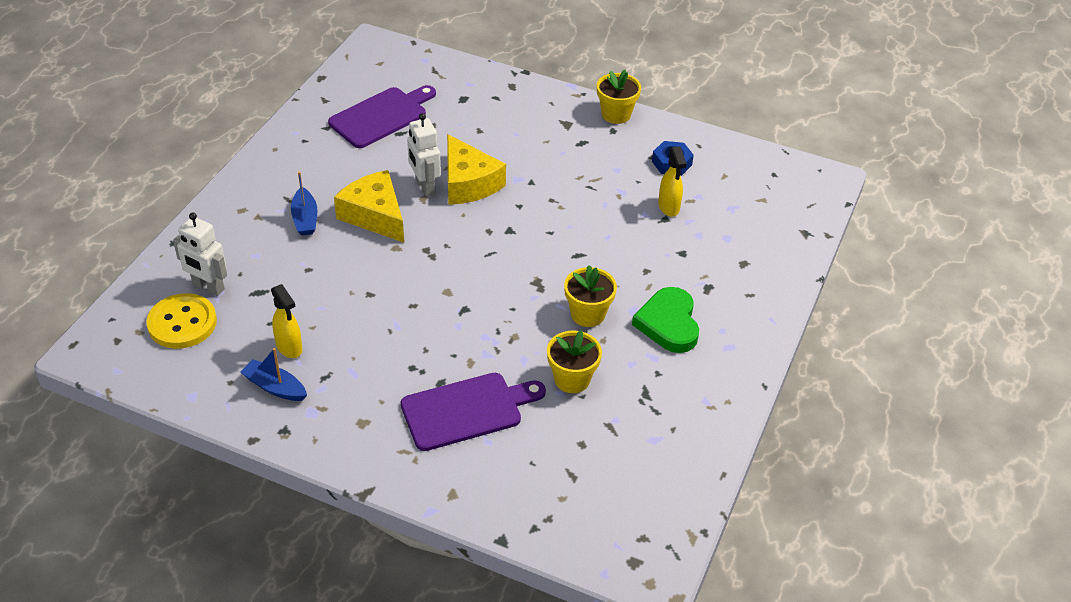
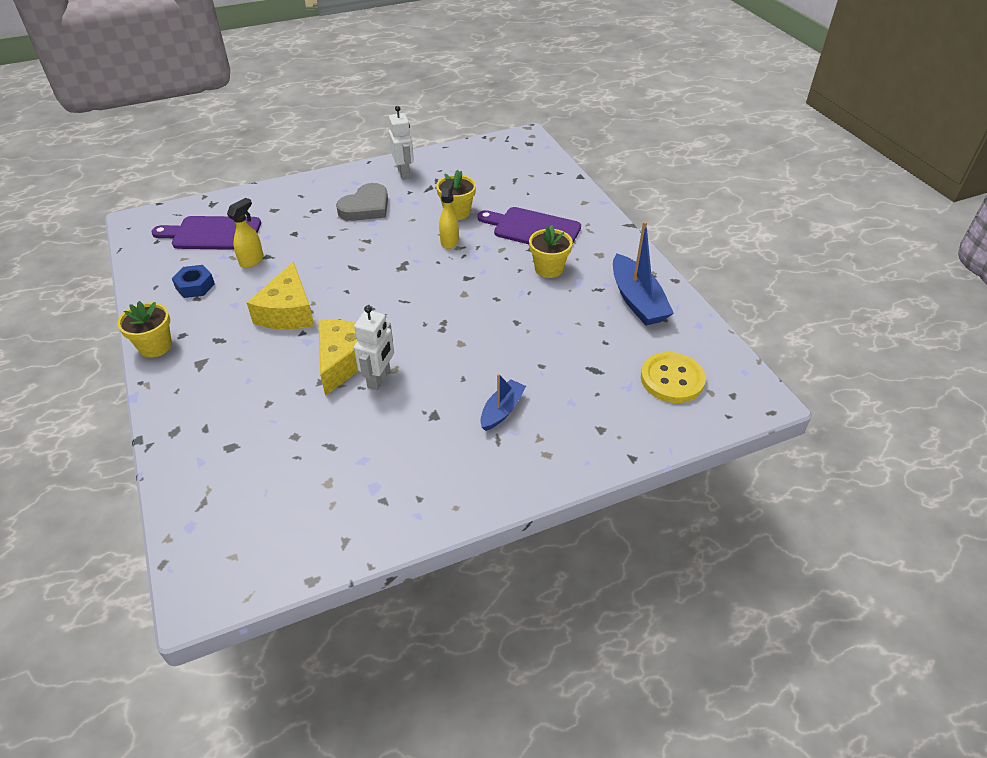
camera: 135 degrees left, 0 degrees up
white robot [173,212,227,296] -> white robot moved to [389,106,414,180]
blue boat [241,348,307,401] -> blue boat [613,221,674,326], size x1.70
yellow spray bottle [271,284,302,358] -> yellow spray bottle moved to [439,179,459,249]
purple cutting board [328,85,436,148] -> purple cutting board moved to [152,216,261,250]
yellow cheese [334,170,404,243] -> yellow cheese moved to [247,262,314,329]
yellow flower pot [564,265,617,327] -> yellow flower pot moved to [529,225,573,278]
green heart [632,287,699,353] -> grey heart [336,183,388,221]

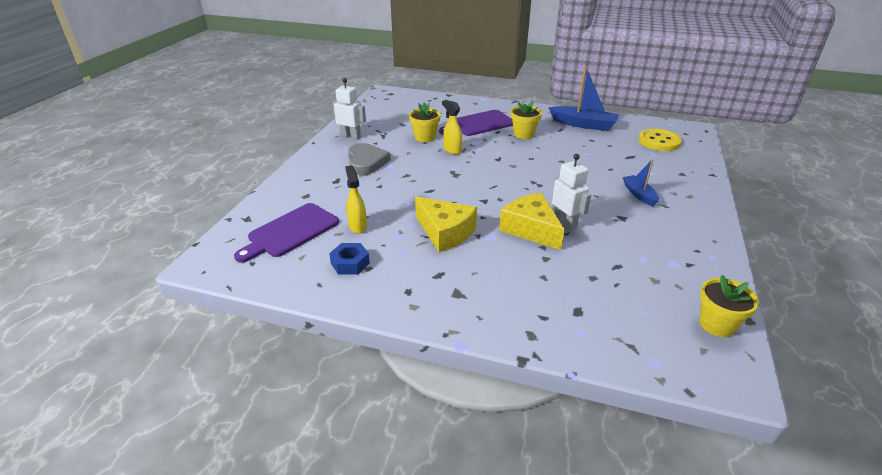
camera: 50 degrees left, 10 degrees down
yellow flower pot [117,301,172,357] -> yellow flower pot moved to [699,275,759,337]

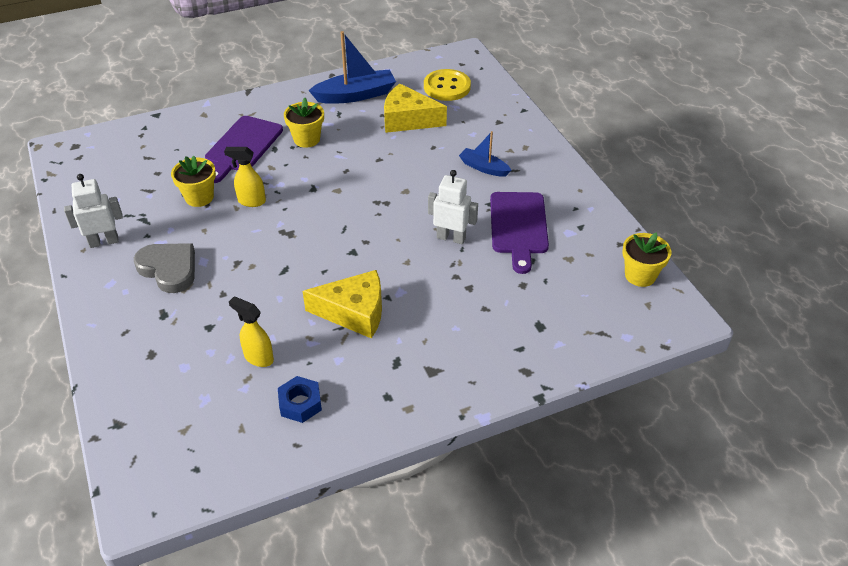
camera: 40 degrees left, 10 degrees up
purple cutting board [234,203,339,263] -> purple cutting board moved to [490,192,549,274]
yellow cheese [499,193,565,250] -> yellow cheese moved to [384,83,447,133]

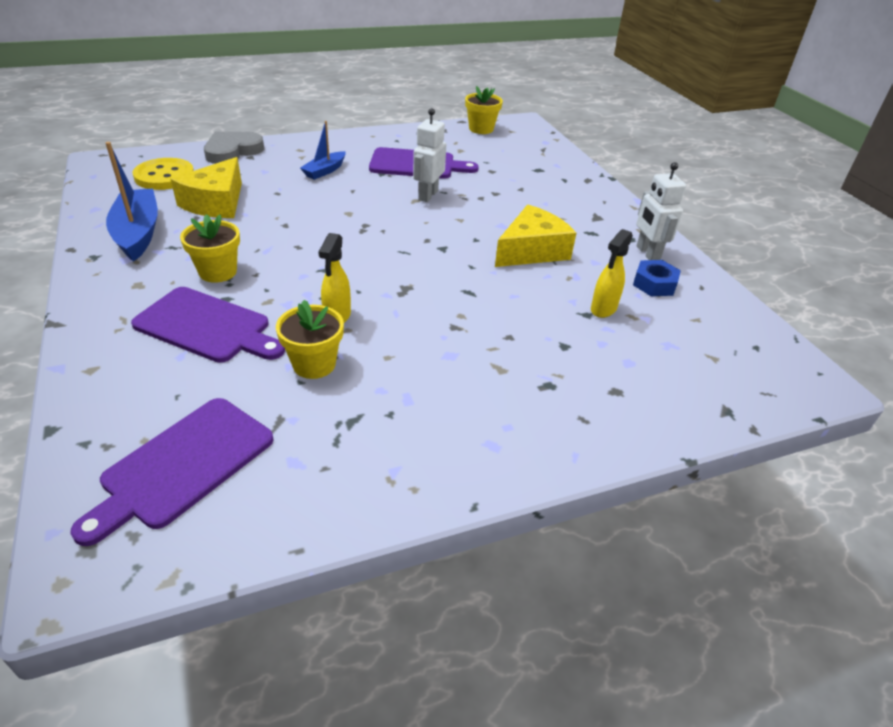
camera: 90 degrees left, 5 degrees down
white robot [64,174,123,248] -> white robot moved to [636,162,686,260]
grey heart [134,243,195,293] -> grey heart moved to [204,131,264,164]
yellow cheese [303,270,382,339] -> yellow cheese turned 45 degrees clockwise [495,205,576,267]
none -> purple cutting board [70,398,274,546]

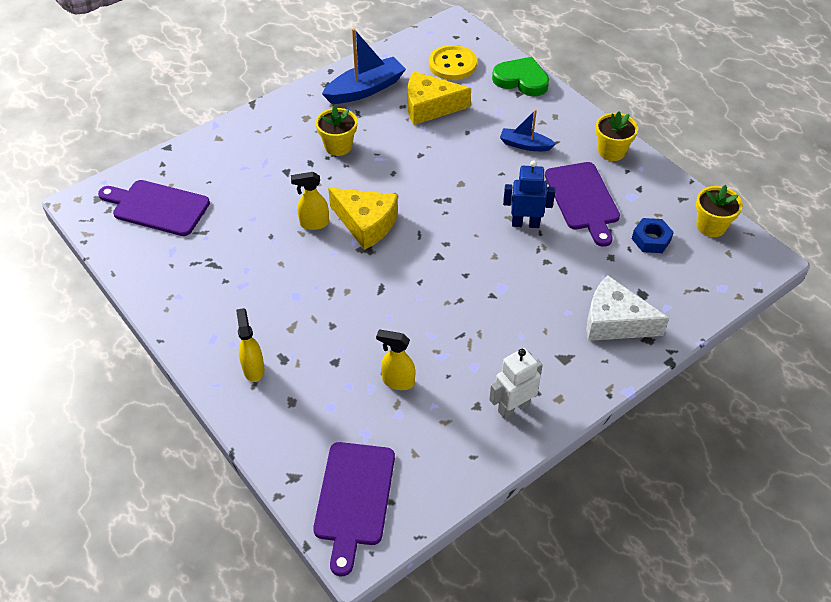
camera: 75 degrees right, 10 degrees up
purple cutting board [131,287,285,363] -> purple cutting board moved to [313,442,395,577]
grey heart [204,131,264,164] -> green heart [492,57,549,96]
yellow flower pot [276,300,344,379] -> yellow flower pot moved to [596,112,638,161]
white robot [413,108,446,202] -> blue robot [503,160,555,228]
yellow cheese [495,205,576,267] -> yellow cheese moved to [328,188,398,250]
blue nut [633,260,681,296] -> blue nut moved to [632,218,674,253]
none -> yellow spray bottle [236,308,265,382]
none -> white cheese [587,275,669,341]

